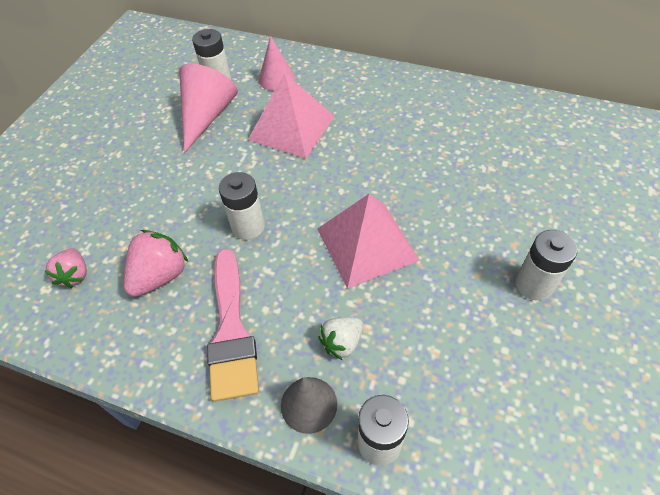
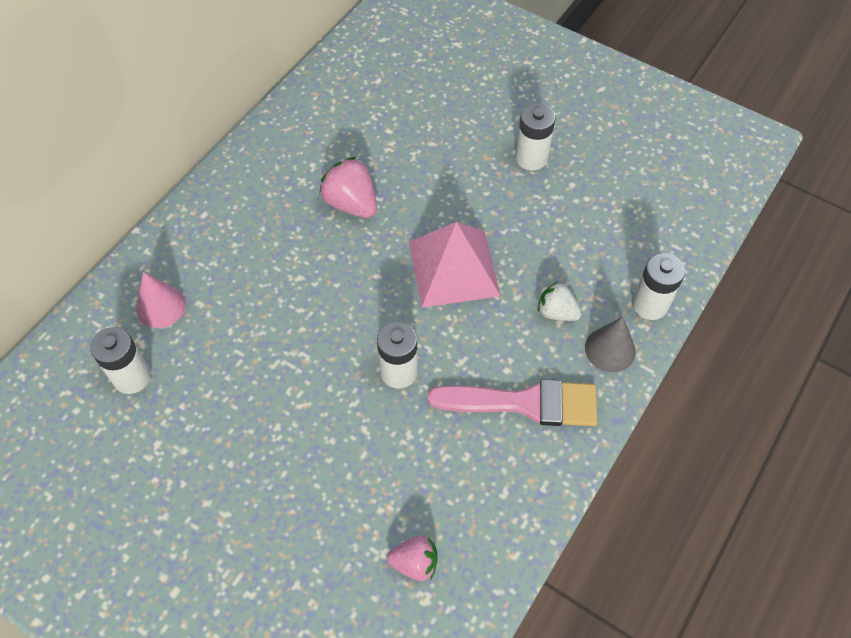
camera: 80 degrees left, 5 degrees up
pink strawberry [124,230,188,297] -> pink strawberry moved to [319,157,377,218]
pink cone [179,64,238,153] -> none
pink pyramid [248,73,335,159] -> none
white strawberry [318,317,363,360] -> white strawberry turned 150 degrees clockwise [538,281,582,321]

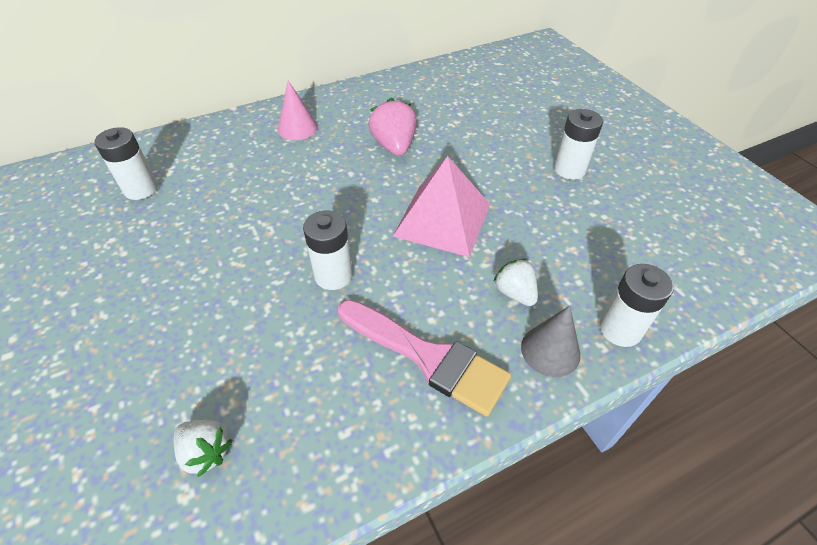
camera: 30 degrees right, 10 degrees down
pink cone [136,272,186,328] -> pink cone moved to [278,80,318,140]
pink strawberry [387,536,438,581] -> white strawberry [174,420,232,477]

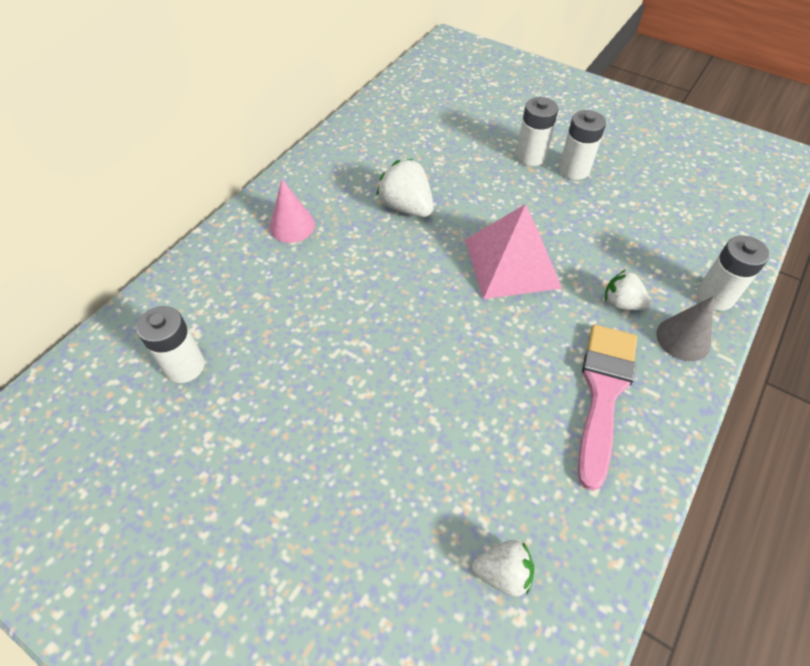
camera: 30 degrees left, 5 degrees up
white battery [303,211,353,290] -> white battery moved to [516,97,558,166]
pink brush [338,300,511,417] -> pink brush turned 75 degrees counterclockwise [578,325,637,491]
pink strawberry [368,98,417,156] -> white strawberry [376,159,434,217]

